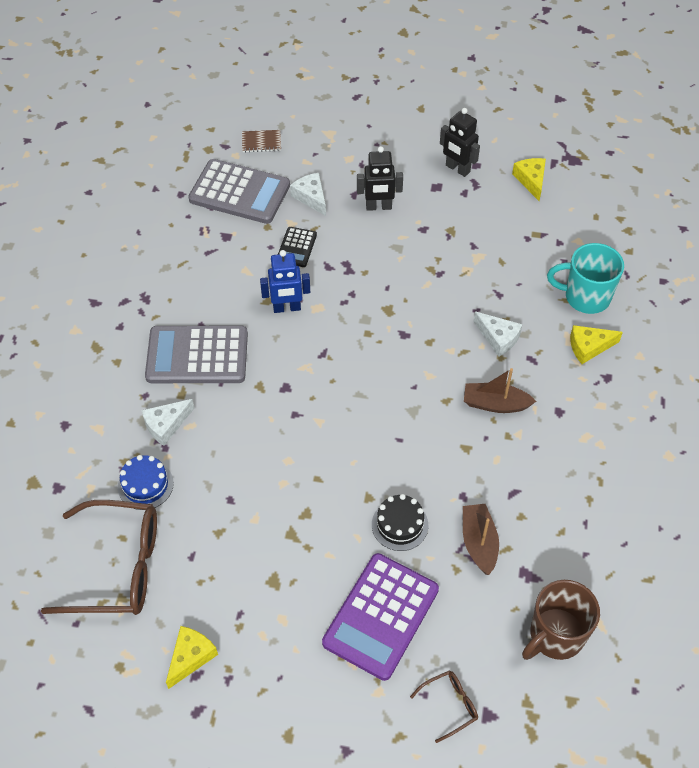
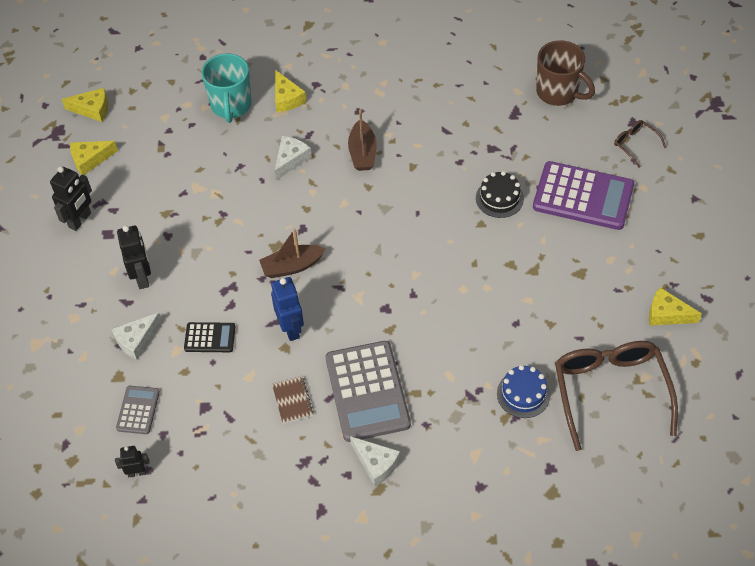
camera: 100 degrees left, 0 degrees up
white cheese [141,399,194,446] -> white cheese moved to [350,436,400,486]
grey calculator [188,159,290,224] -> grey calculator [116,386,160,434], size x0.50
brown notebook [242,130,281,153] -> brown notebook moved to [272,376,314,423]
brown boat [463,504,499,575] -> brown boat moved to [259,228,326,278]
none -> yellow cheese [62,88,108,122]
none -> black robot [115,446,150,477]

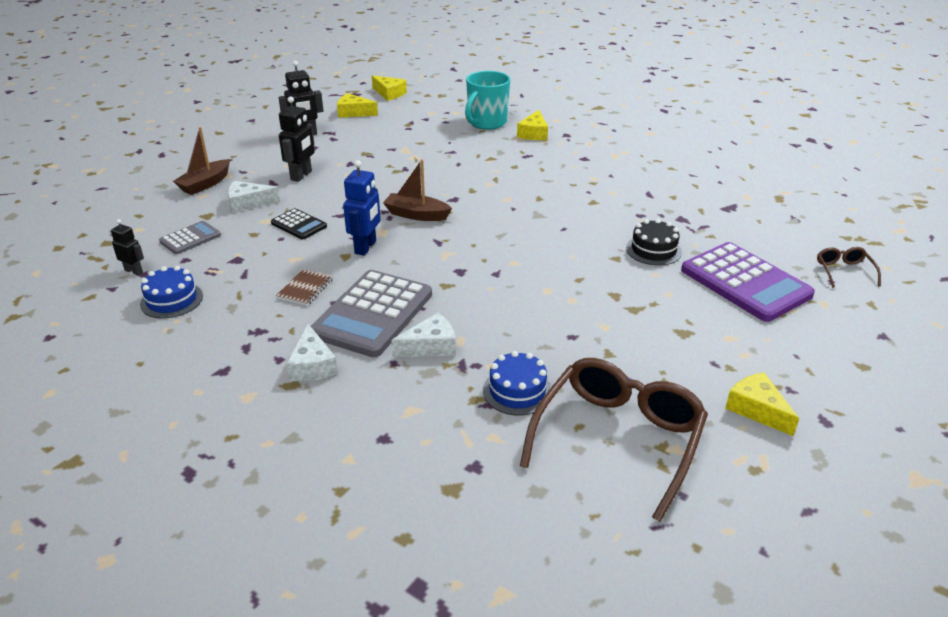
camera: 35 degrees right, 20 degrees down
white cheese [275,136,312,180] -> white cheese moved to [391,313,456,357]
brown boat [348,109,376,171] -> brown boat moved to [173,127,230,195]
brown mug [536,40,595,106] -> none
none -> blue cake [140,266,203,318]

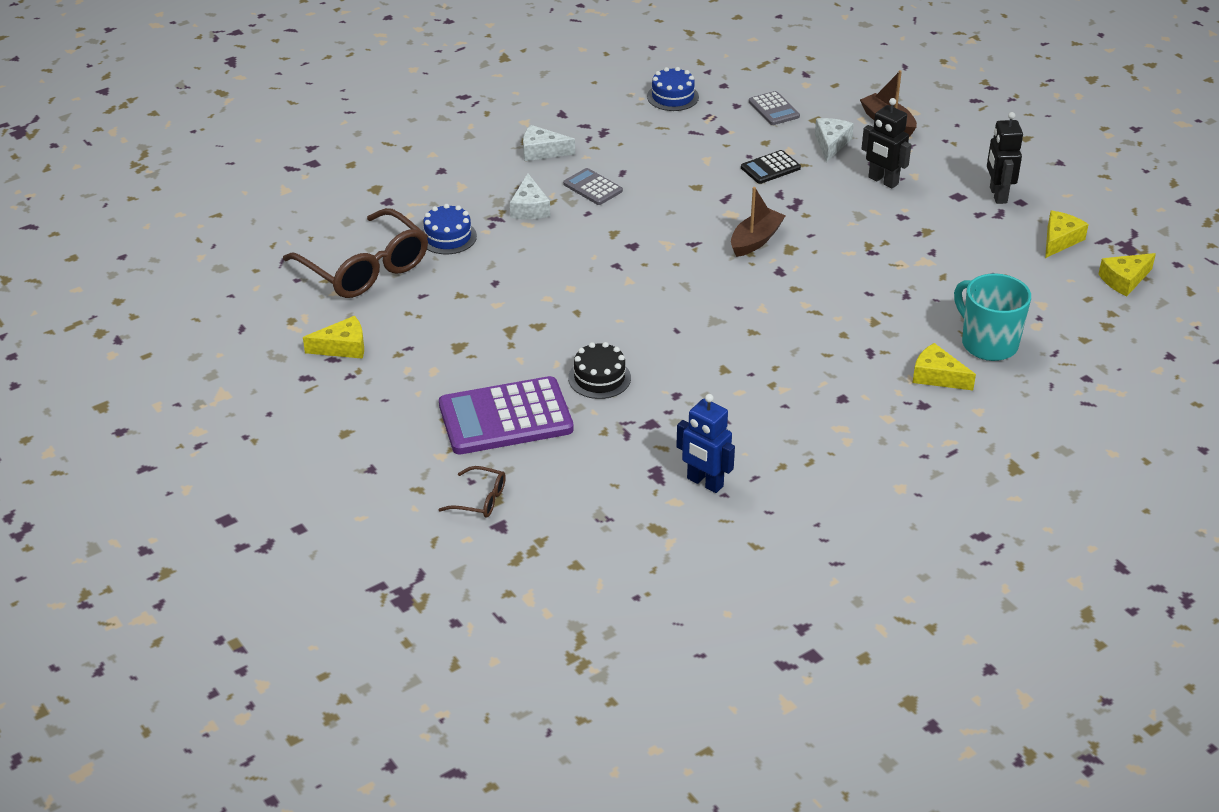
camera: 110 degrees right, 5 degrees up
black robot [111,219,144,275] -> none
brown notebook [276,269,333,306] -> none
grey calculator [311,270,432,357] -> grey calculator [563,168,623,205], size x0.50
blue robot [343,160,381,256] -> blue robot moved to [676,394,735,493]

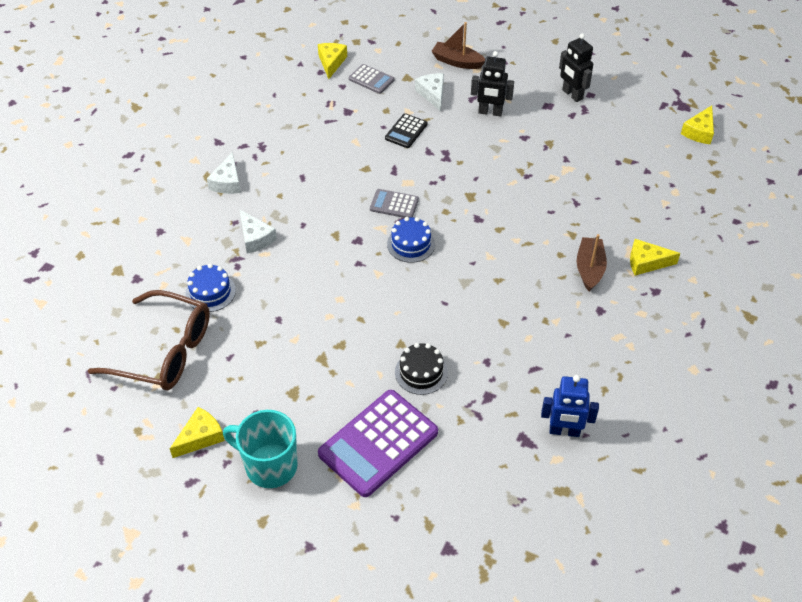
camera: 30 degrees left, 10 degrees up
brown glasses [438,466,506,518] -> none
white cheese [523,125,575,161] -> white cheese turned 60 degrees counterclockwise [207,152,241,194]
grey calculator [563,168,623,205] -> grey calculator moved to [370,189,419,218]
blue cake [647,67,699,111] -> blue cake moved to [387,217,435,263]
brown boat [731,187,786,257] -> brown boat moved to [577,234,607,291]
turquoise mug [954,273,1031,361] -> turquoise mug moved to [223,410,298,488]
yellow cheese [1045,211,1089,258] -> yellow cheese moved to [318,43,347,79]

